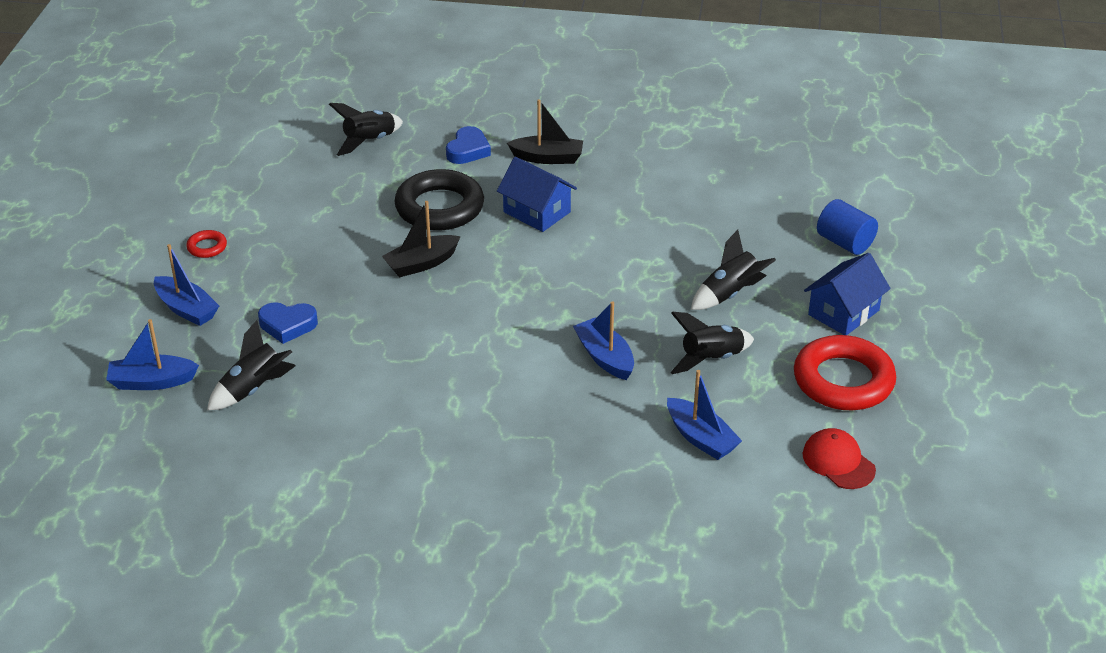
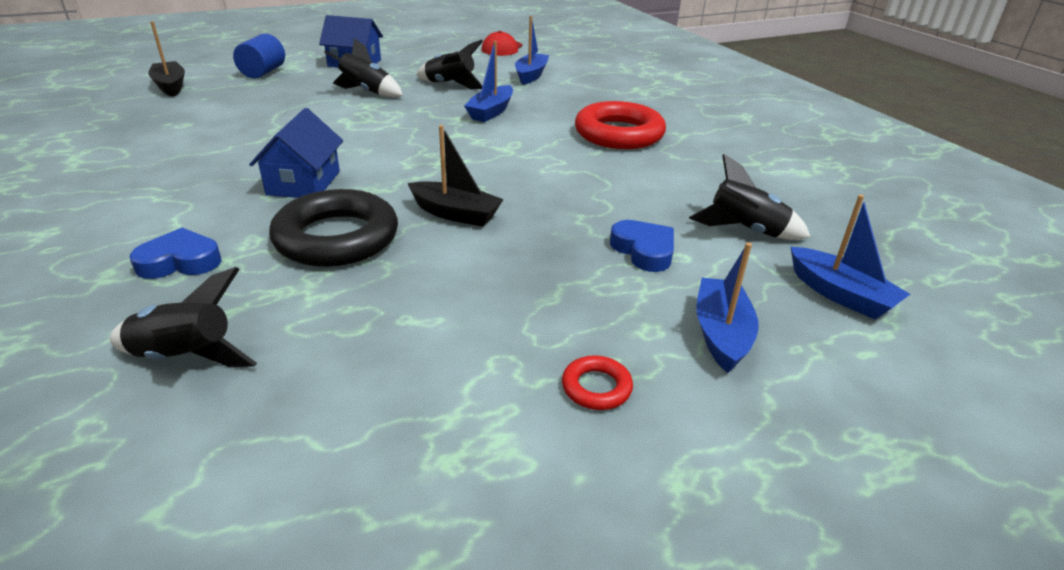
camera: 125 degrees left, 5 degrees down
black boat [507,99,583,164] -> black boat moved to [148,21,185,97]
red ring [794,335,896,410] -> red ring moved to [575,101,666,149]

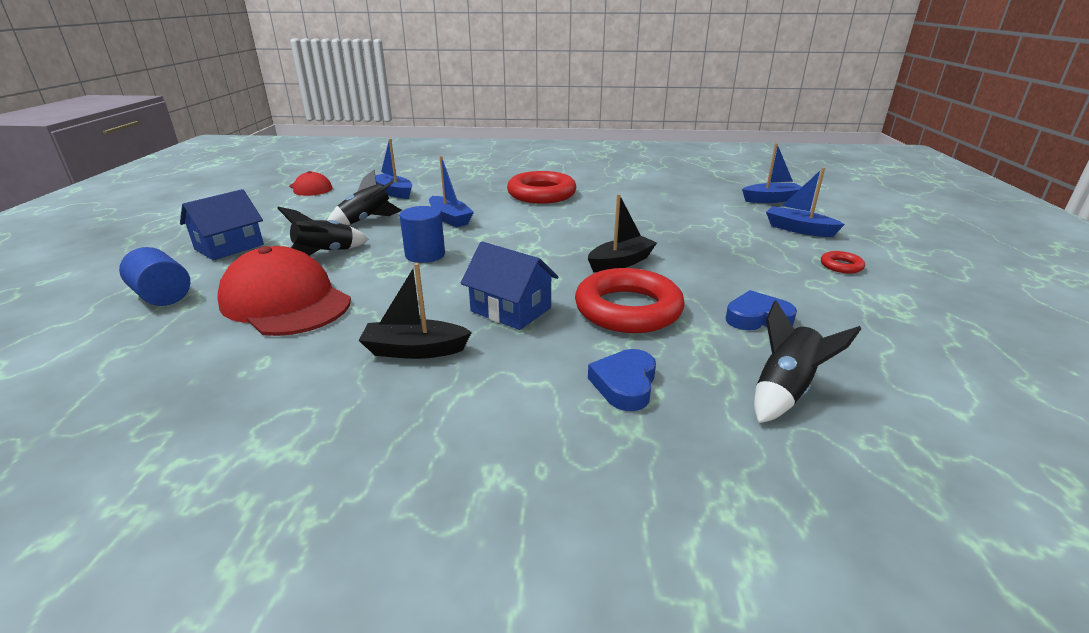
camera: 60 degrees left, 5 degrees down
black boat [148,21,185,97] -> black boat moved to [358,263,472,359]
black ring [269,189,398,267] -> red ring [575,268,685,333]
blue heart [610,220,674,272] -> blue heart moved to [726,290,797,330]
black rocket [689,154,810,240] -> none
none -> red cap [218,246,351,336]
none -> blue cylinder [399,206,445,263]

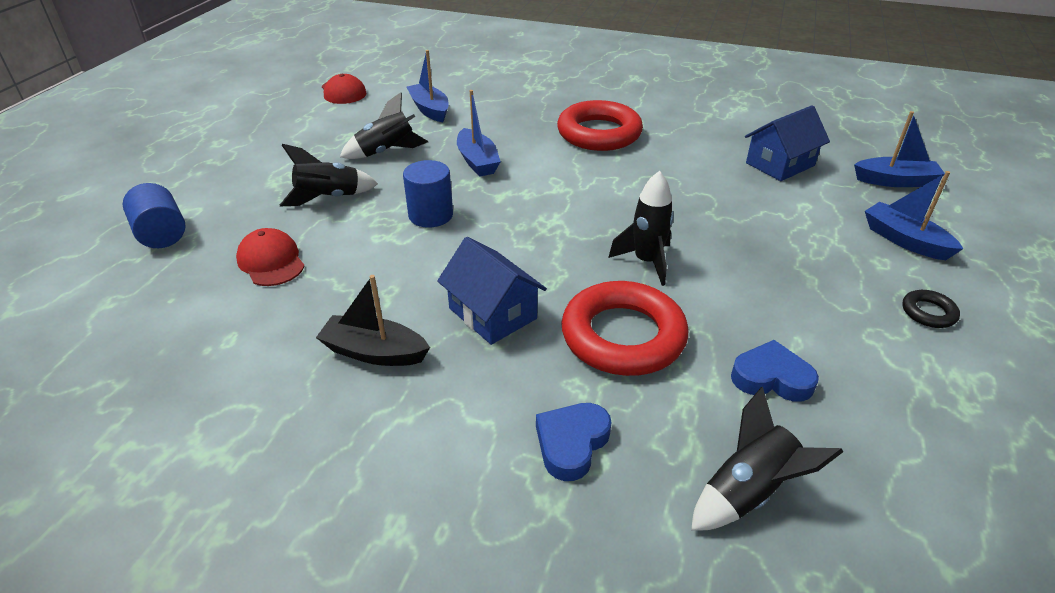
camera: 15 degrees right, 10 degrees up
blue house [180,189,264,260] -> blue house moved to [745,105,830,181]
red cap [218,246,351,336] -> red cap [236,228,305,286], size x0.54
black boat [588,194,657,272] -> black rocket [608,171,674,286]
red ring [821,251,865,274] -> black ring [902,290,960,328]

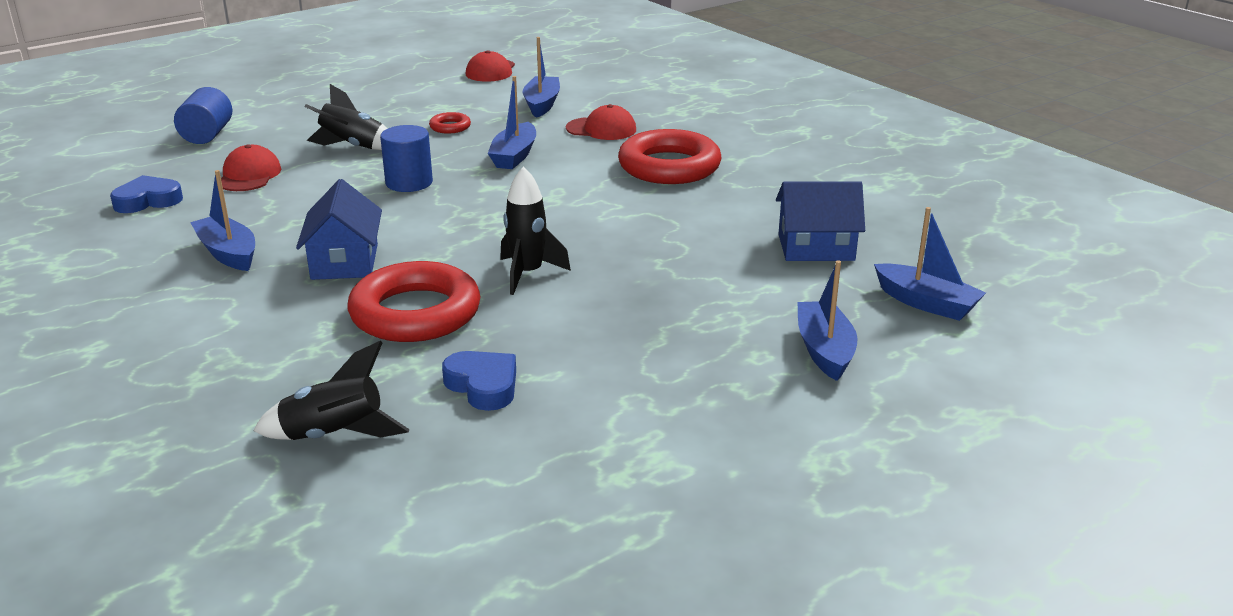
camera: 35 degrees right, 10 degrees down
black boat [316,275,430,366] -> blue boat [190,170,255,271]
black rocket [340,92,428,159] -> red ring [429,112,471,134]
blue heart [536,403,612,481] -> blue heart moved to [110,175,183,213]
black ring [902,290,960,328] -> none
none -> red cap [566,104,636,140]

